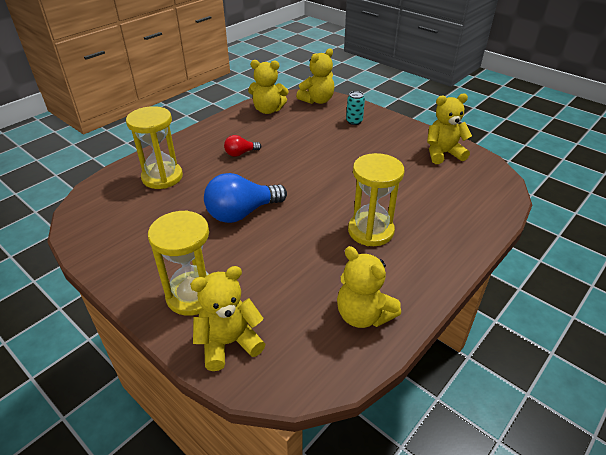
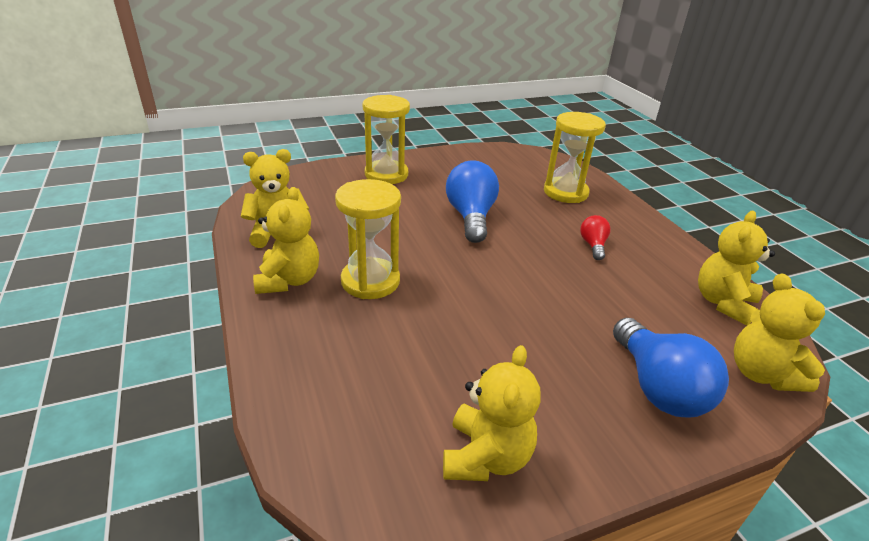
camera: 115 degrees right, 5 degrees down
yellow teddy bear [190,266,265,371] -> yellow teddy bear moved to [253,187,319,294]
turquoise can [346,91,365,125] -> blue light bulb [613,318,729,417]

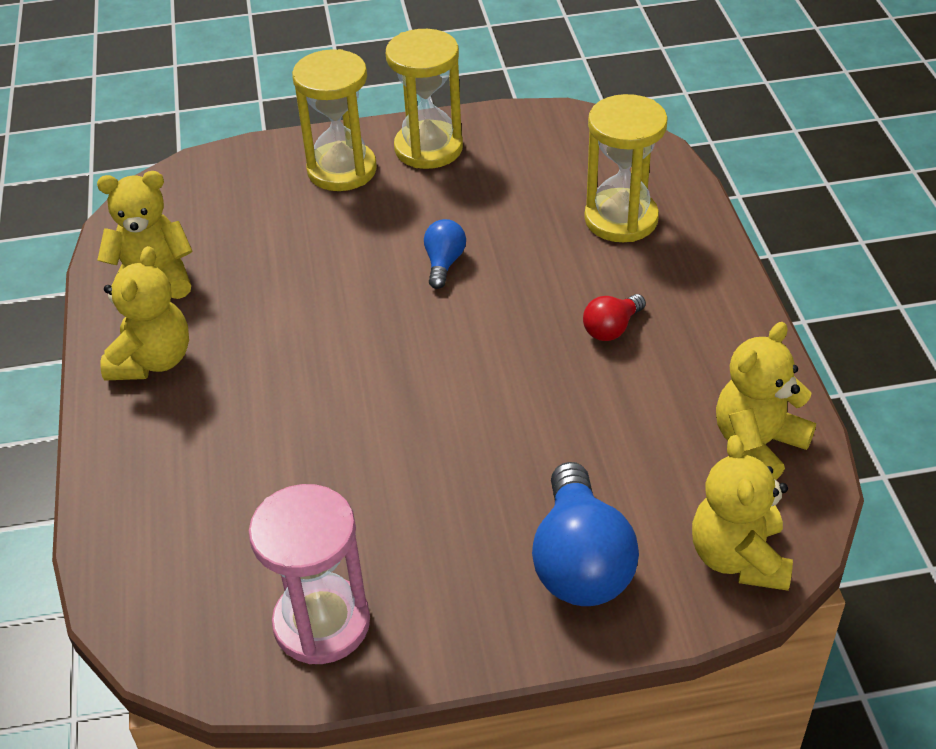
camera: 15 degrees right, 10 degrees up
yellow hourglass [335,179,401,299] -> yellow hourglass moved to [386,29,463,169]
yellow teddy bear [443,345,541,481] -> pink hourglass [249,484,370,664]
blue light bulb [446,160,499,243] -> blue light bulb [424,219,466,289], size x0.52
red light bulb [580,215,611,260] -> red light bulb turned 150 degrees counterclockwise [583,294,646,341]

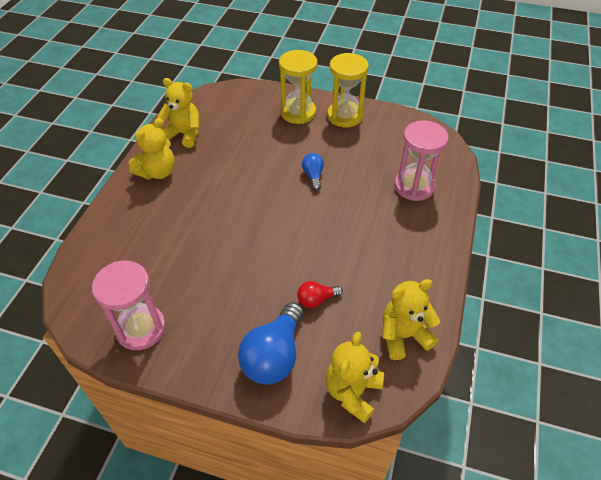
camera: 25 degrees right, 5 degrees up
blue light bulb [424,219,466,289] -> blue light bulb turned 45 degrees counterclockwise [302,153,324,190]
red light bulb [583,294,646,341] -> red light bulb moved to [297,281,343,308]
yellow hourglass [584,94,668,242] -> pink hourglass [394,120,449,201]

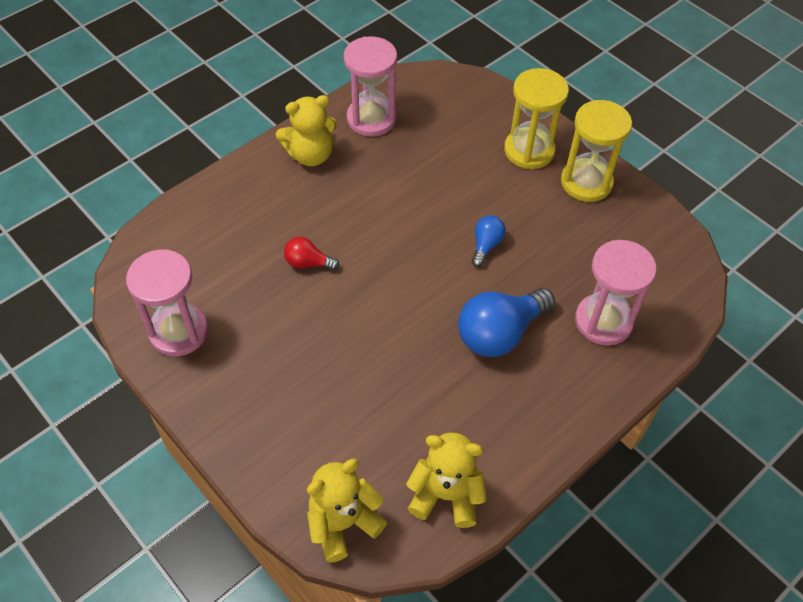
camera: 30 degrees right, 5 degrees up
yellow teddy bear [157,78,200,148] -> pink hourglass [344,36,397,137]
blue light bulb [238,302,303,385] -> blue light bulb moved to [458,288,555,357]
red light bulb [297,281,343,308] -> red light bulb moved to [284,237,340,271]

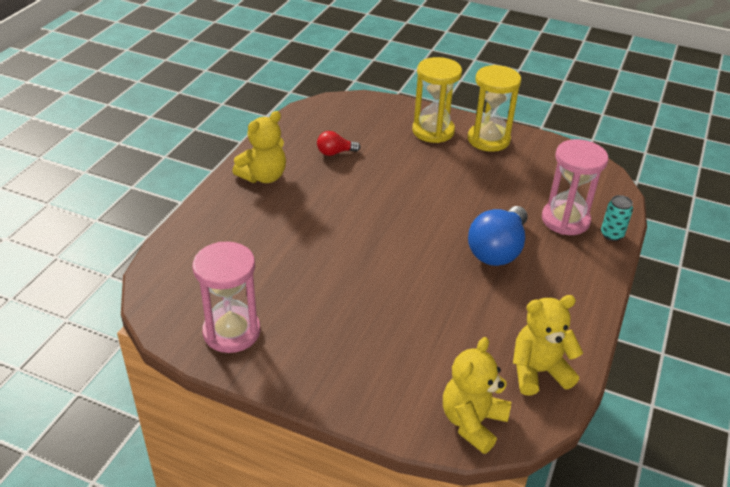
camera: 25 degrees left, 15 degrees down
red light bulb [284,237,340,271] -> red light bulb moved to [317,131,361,156]
pink hourglass [344,36,397,137] -> none
blue light bulb [472,215,506,267] -> none
none -> turquoise can [601,195,633,241]

